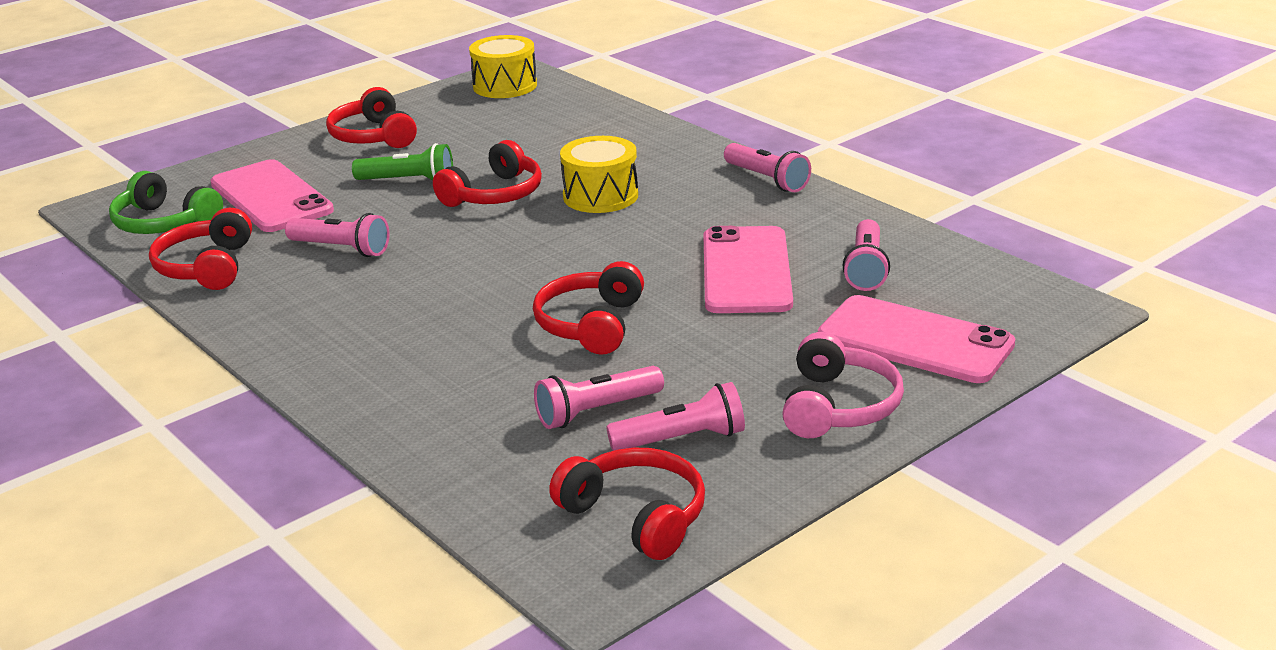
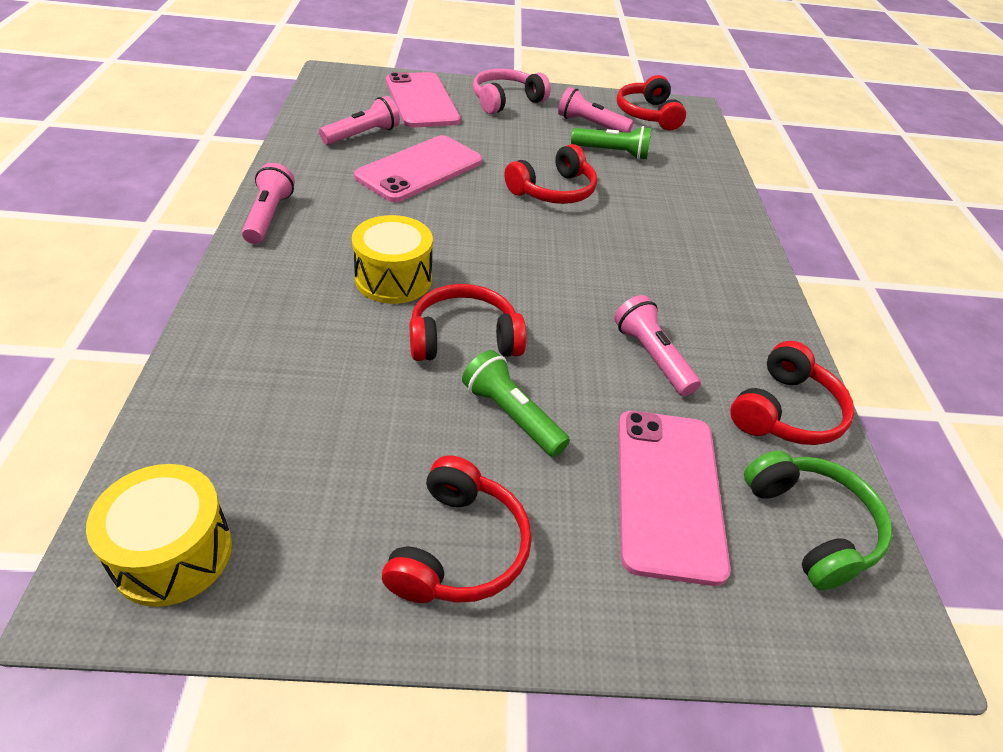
camera: 145 degrees left, 15 degrees up
pink flashlight [534,366,664,429] -> green flashlight [571,126,652,160]

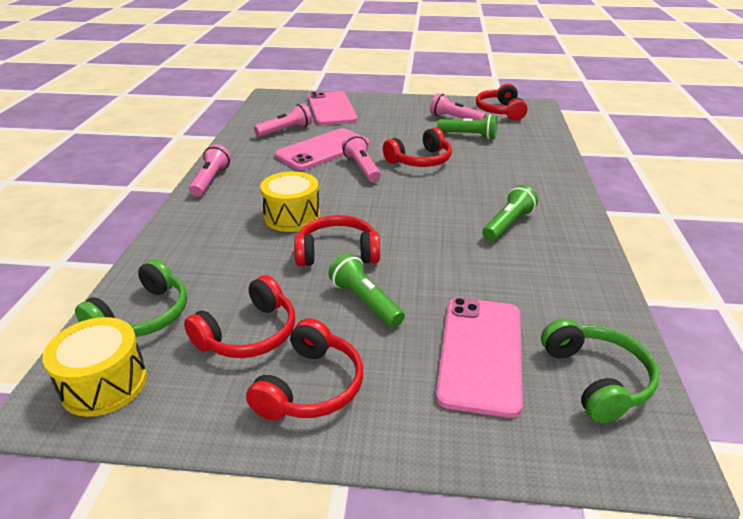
camera: 10 degrees right, 10 degrees down
pink headphones [473,69,551,114] -> none
pink flashlight [614,295,701,396] -> pink flashlight moved to [342,134,381,183]
red headphones [731,341,854,445] -> red headphones moved to [184,275,295,358]
none -> green headphones [75,259,187,337]
none -> green flashlight [482,185,538,241]

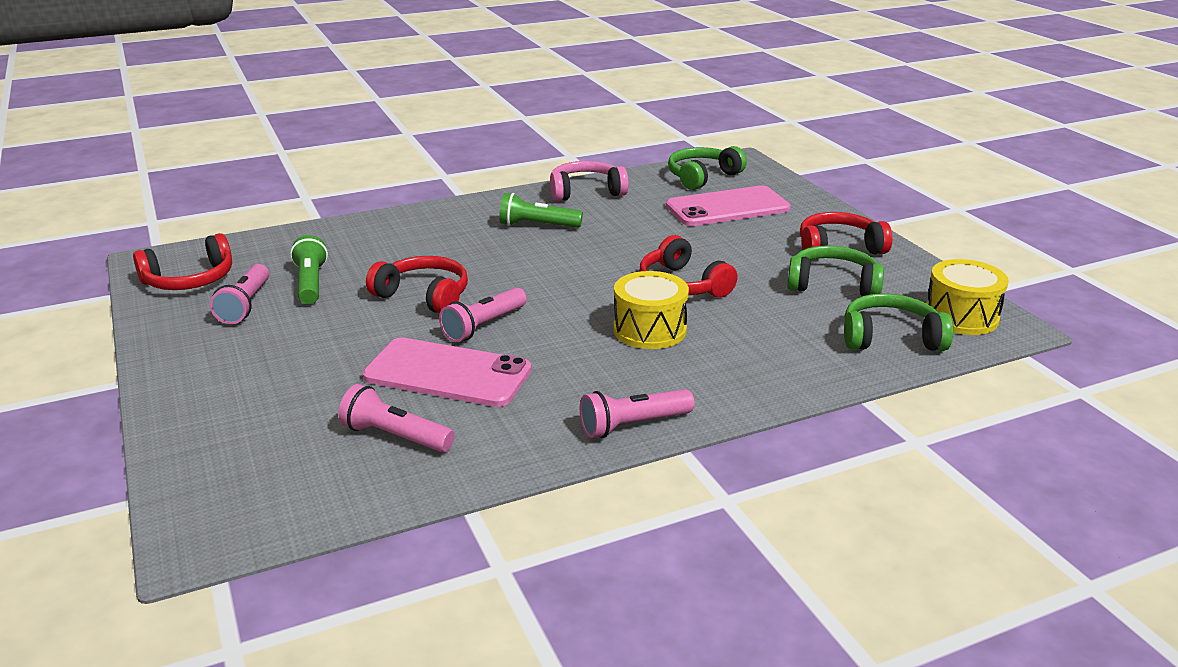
camera: 120 degrees left, 5 degrees down
red headphones [184,275,295,358] -> green headphones [787,246,884,296]
pink phone [308,91,358,125] -> none
green flashlight [328,253,405,328] -> none
none -> pink headphones [550,161,629,201]

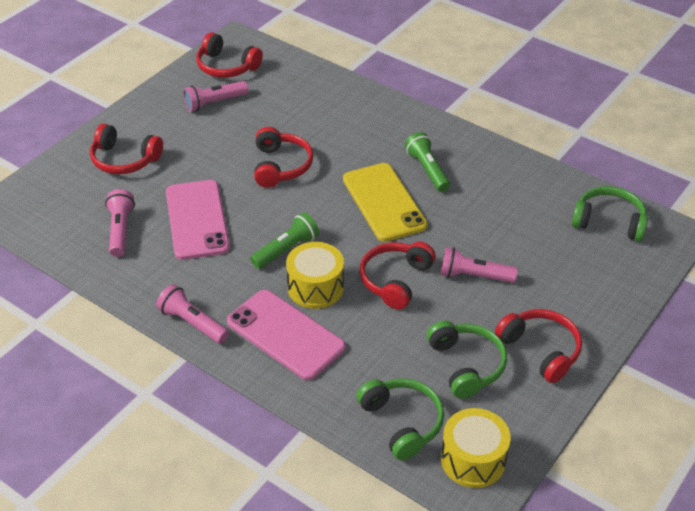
camera: 60 degrees right, 15 degrees up
green flashlight [290,235,328,304] -> green flashlight moved to [250,213,319,269]
pink flashlight [439,287,527,342] -> pink flashlight moved to [440,247,518,283]
pink headphones [550,161,629,201] -> none
pink phone [666,186,791,226] -> pink phone moved to [227,290,346,380]
none -> red headphones [90,124,163,174]
none -> yellow phone [343,163,428,242]

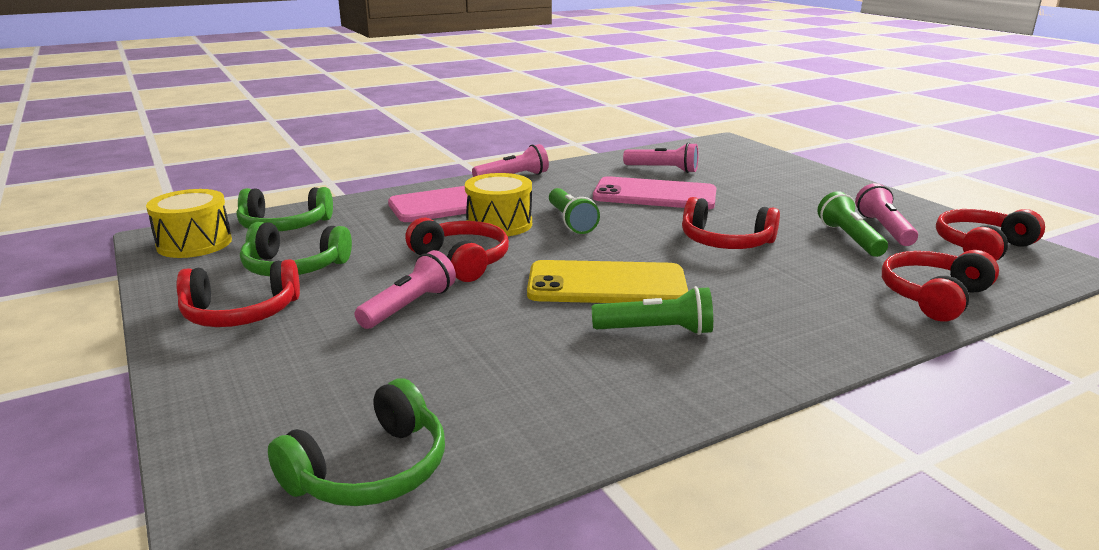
camera: 115 degrees right, 20 degrees down
red headphones [90,124,163,174] -> red headphones moved to [882,250,999,322]
none -> green flashlight [817,191,888,257]

